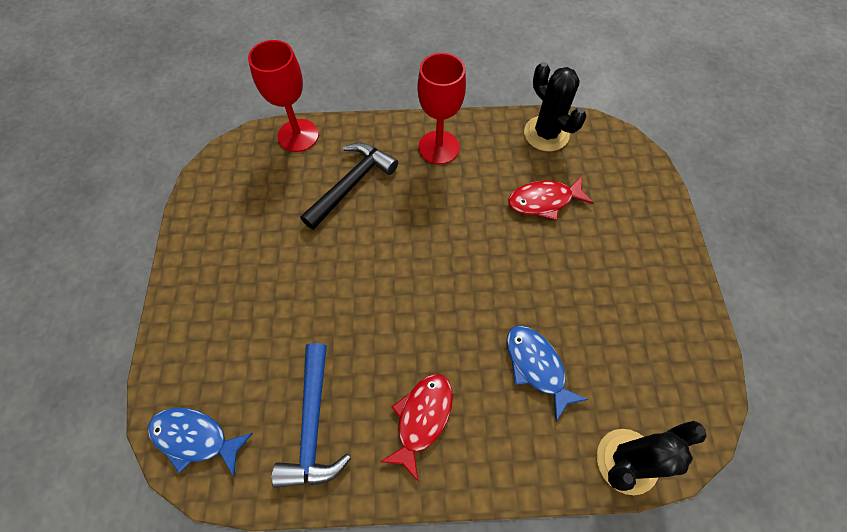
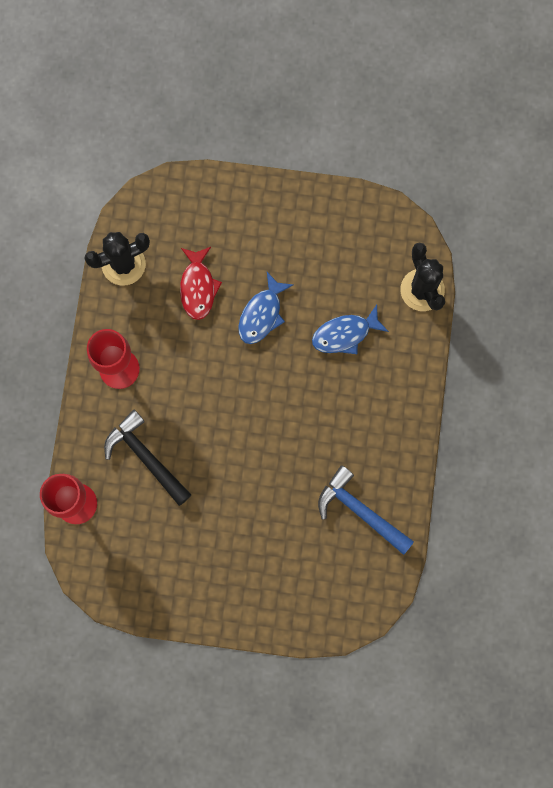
camera: 80 degrees left, 15 degrees up
blue fish [148,408,253,476] -> blue fish moved to [238,272,293,344]
blue hammer [271,343,351,488] -> blue hammer turned 150 degrees counterclockwise [318,465,414,555]
red fish [380,374,453,481] -> none

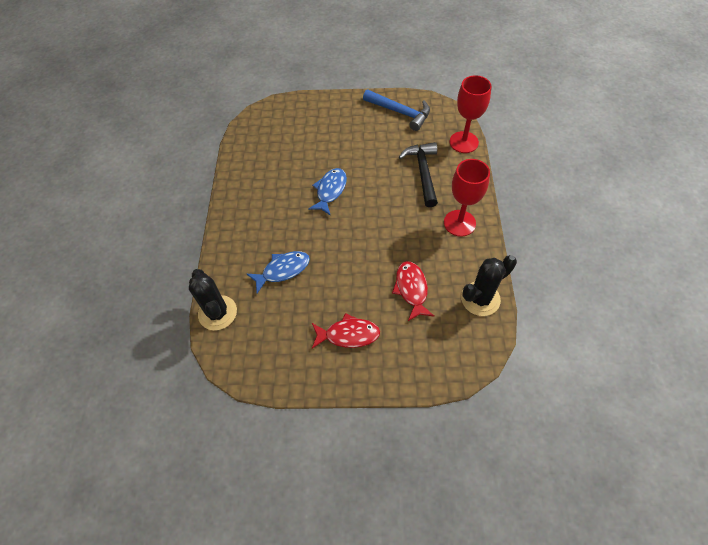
camera: 175 degrees right, 20 degrees down
black hammer [104,410,192,506] -> black hammer turned 135 degrees counterclockwise [399,142,438,207]
blue fish [238,272,293,344] -> blue fish moved to [308,168,347,216]
blue hammer [318,465,414,555] -> blue hammer moved to [363,90,430,131]
none -> red fish [312,313,380,349]

